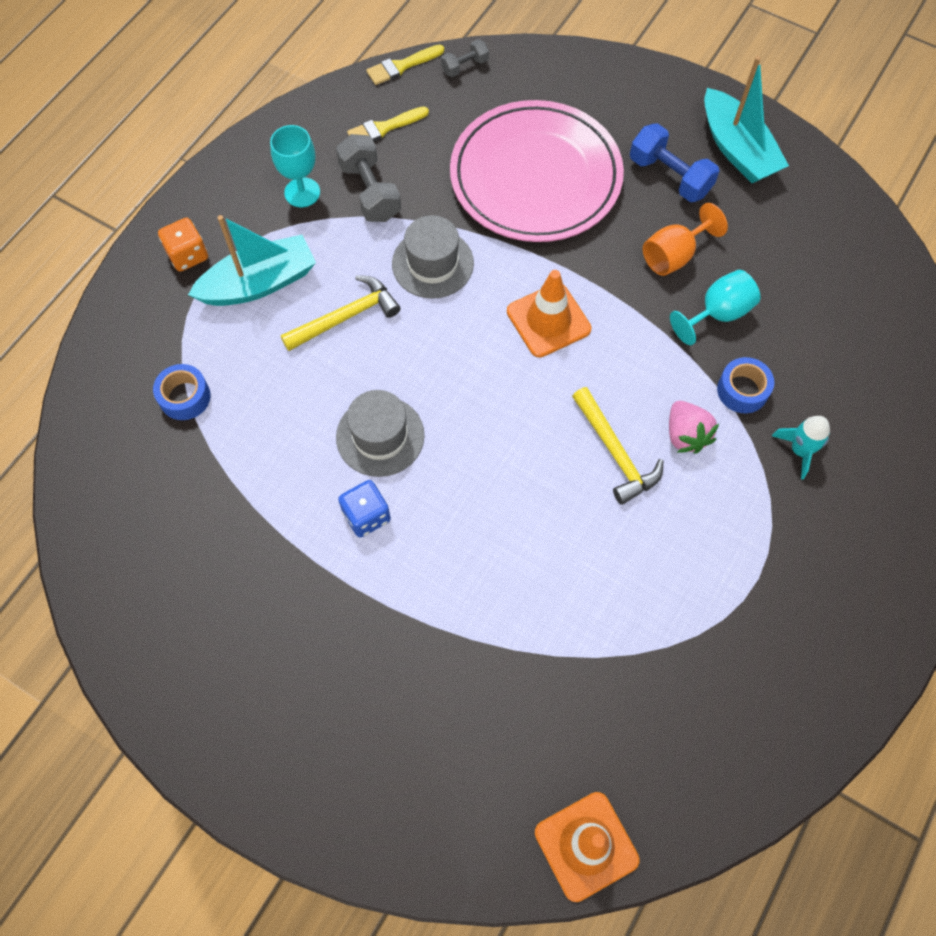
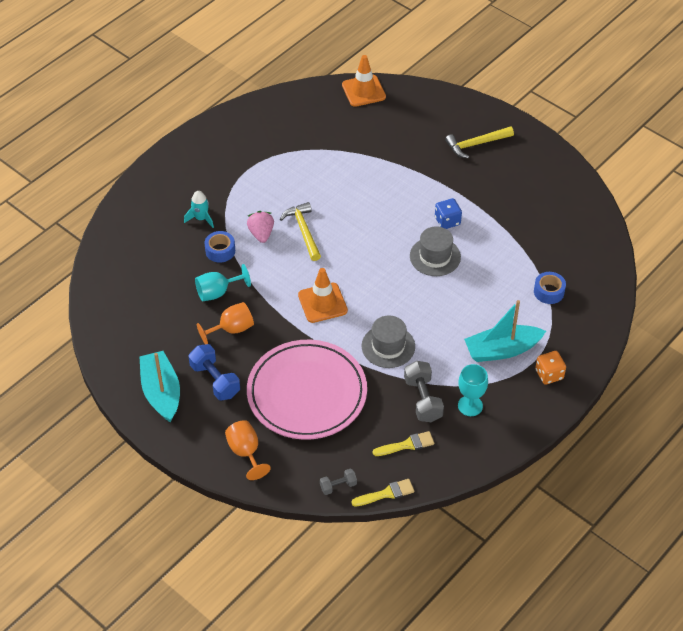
camera: 170 degrees left, 15 degrees down
yellow hammer [281,275,401,351] -> yellow hammer moved to [445,126,514,159]
none -> orange goblet [225,420,271,480]

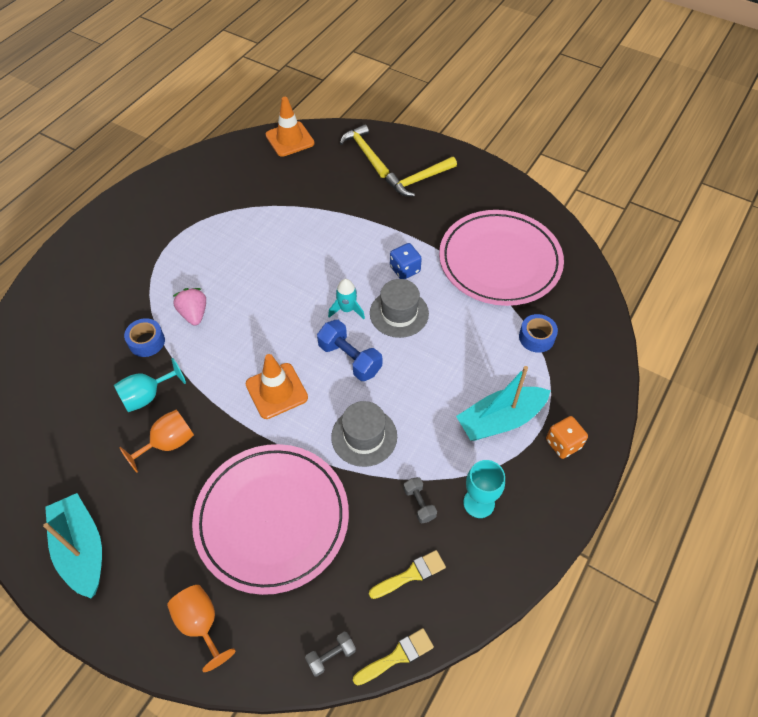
camera: 10 degrees left, 5 degrees up
turquoise rocket [184,191,214,228] -> turquoise rocket moved to [328,279,365,319]
blue dumbbell [189,344,240,401] -> blue dumbbell moved to [317,320,382,381]
yellow hammer [280,202,321,261] -> yellow hammer moved to [340,124,389,178]
grey dumbbell [404,361,444,422] -> grey dumbbell [403,477,437,523], size x0.57
none -> pink plate [439,210,564,306]

